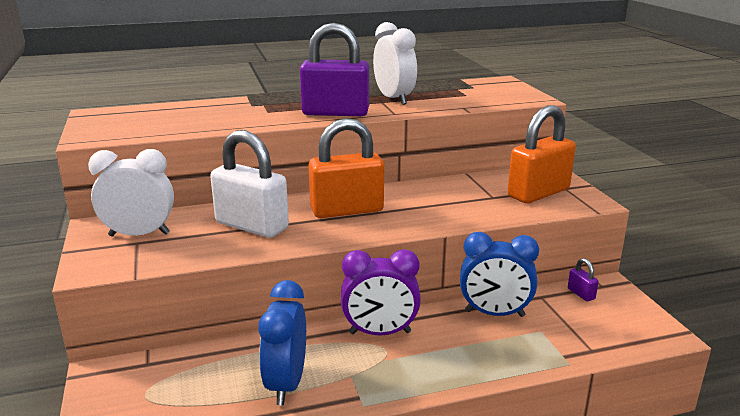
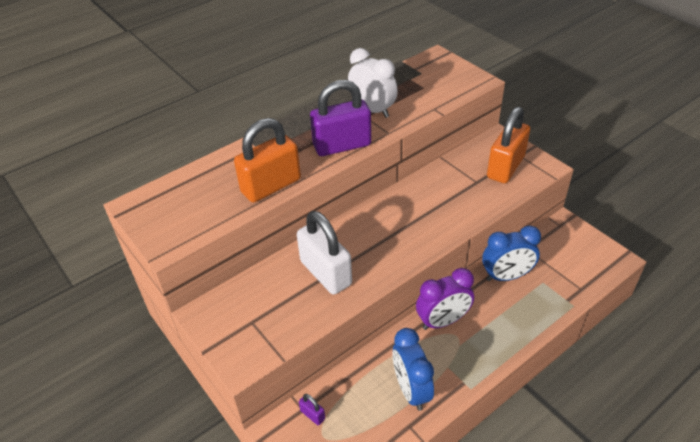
camera: 20 degrees left, 20 degrees up
white clock [88,149,174,236] -> none
white padlock [210,130,289,238] -> white padlock turned 45 degrees clockwise [297,211,352,294]
orange padlock [308,118,384,218] -> orange padlock moved to [234,118,301,203]
purple padlock [568,258,599,301] -> purple padlock moved to [299,394,325,425]

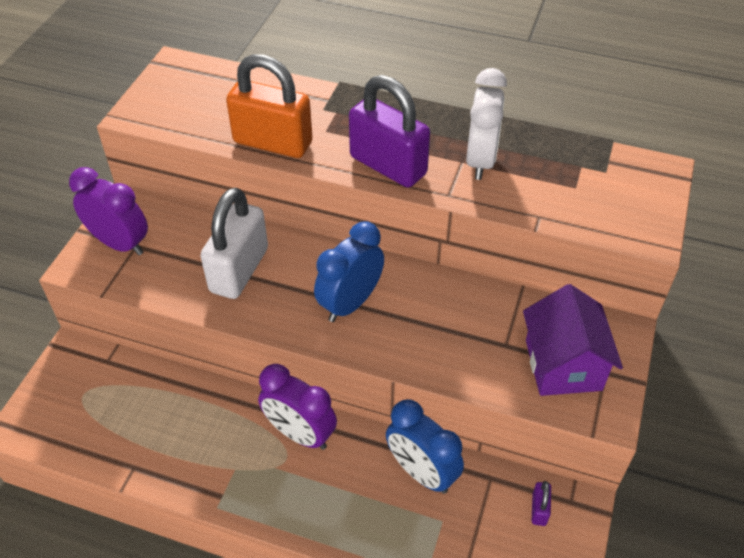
camera: 55 degrees right, 5 degrees up
purple padlock [299,394,325,425] -> purple padlock moved to [532,481,551,526]
blue clock [392,328,434,411] -> blue clock moved to [314,221,384,322]
orange padlock [487,107,530,183] -> purple house [523,284,623,396]
none -> purple clock [69,167,148,255]

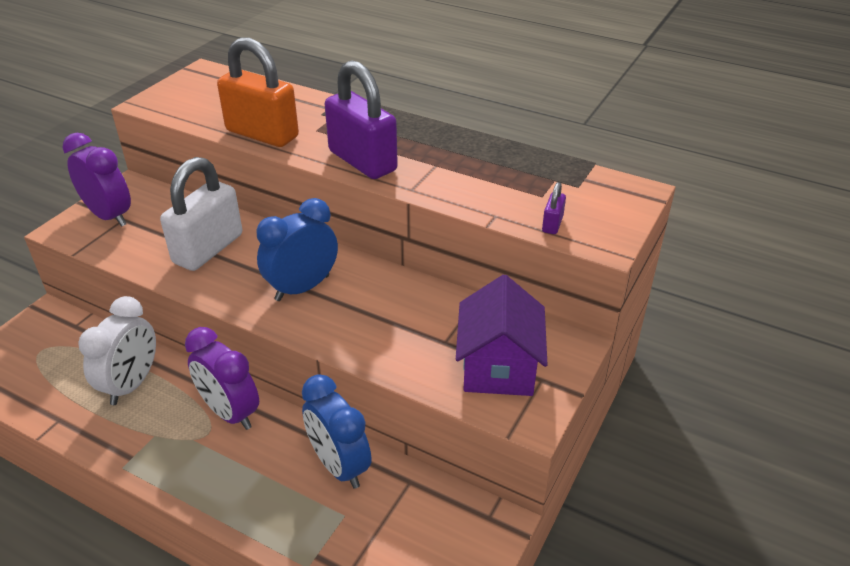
camera: 10 degrees right, 10 degrees down
white clock [466,68,507,180] -> white clock moved to [78,296,156,405]
purple padlock [532,481,551,526] -> purple padlock moved to [542,182,566,234]

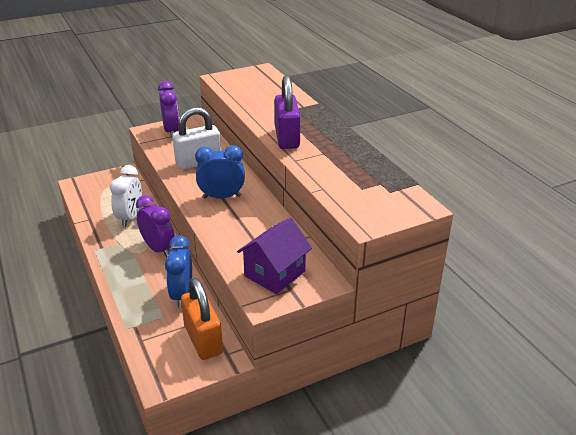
camera: 35 degrees right, 5 degrees down
white clock [78,296,156,405] -> white clock turned 45 degrees counterclockwise [110,165,142,227]
purple clock [185,327,259,430] -> purple clock turned 150 degrees clockwise [136,195,175,257]
orange padlock [217,37,299,147] -> orange padlock moved to [181,278,223,360]
purple padlock [542,182,566,234] -> none

